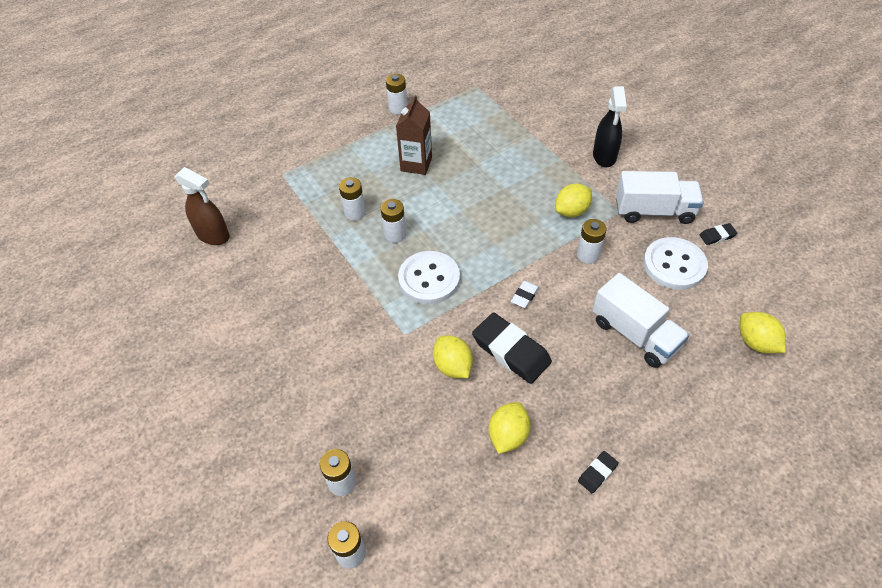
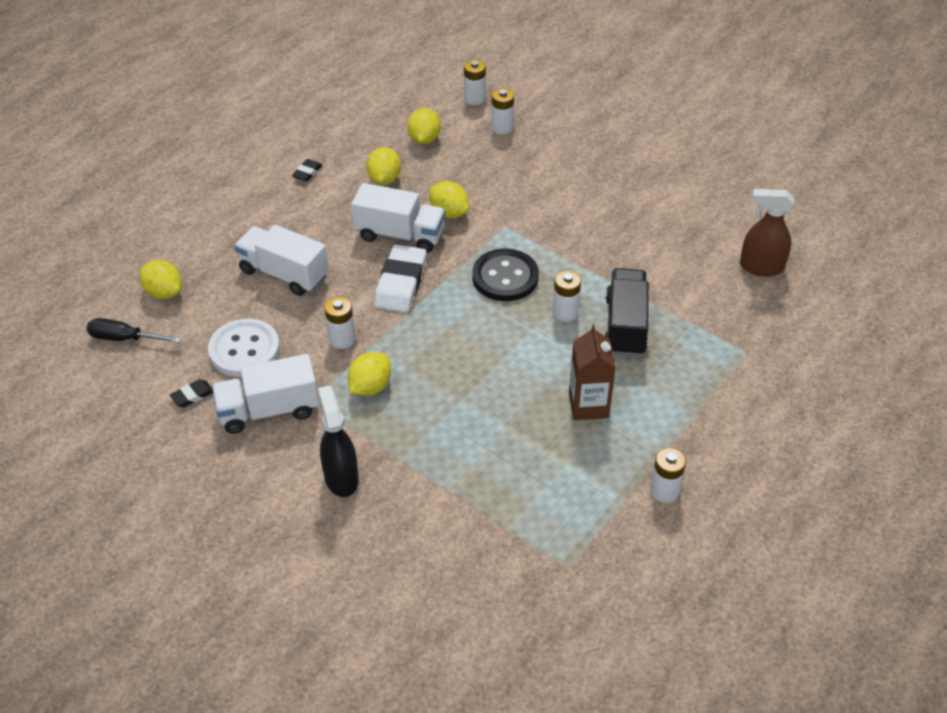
camera: 160 degrees right, 5 degrees down
white battery [339,177,366,221] -> black truck [605,268,649,357]
white button [398,251,460,304] -> black button [472,249,539,301]
black eraser [472,312,552,384] -> white truck [351,183,446,253]
white eraser [511,281,539,308] -> white eraser [374,245,426,313], size x2.09
none -> black screwdriver [86,318,181,343]
none -> yellow lemon [407,108,441,144]

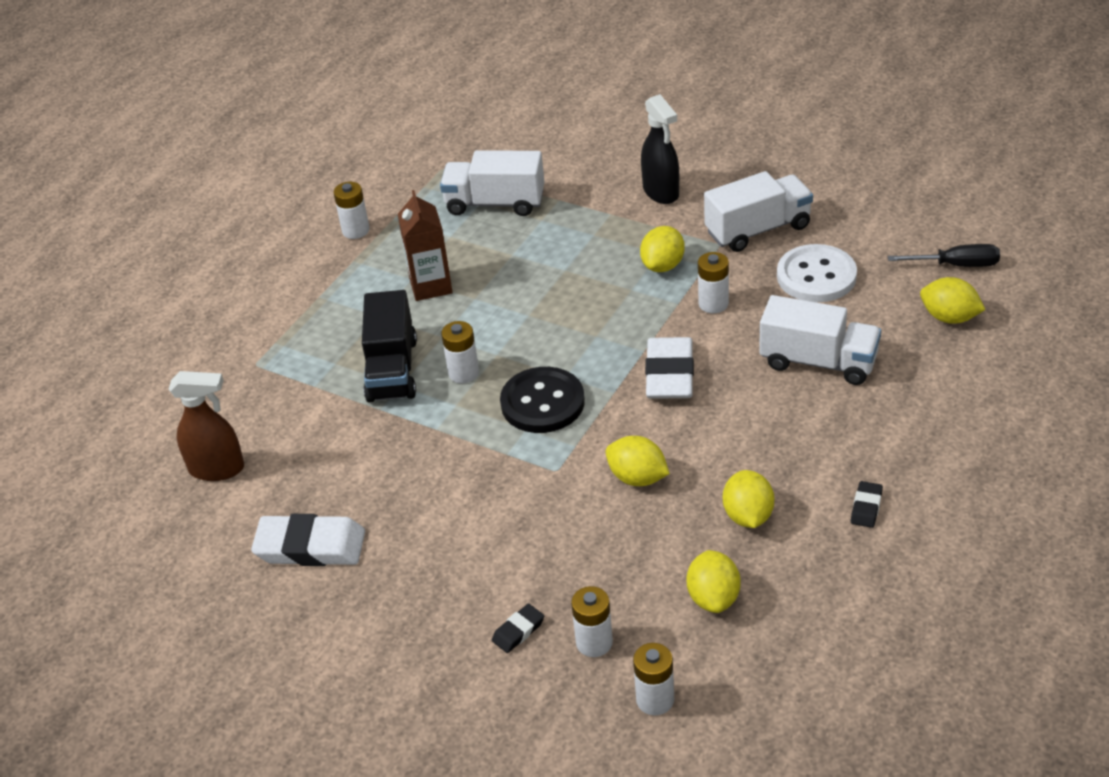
camera: 175 degrees right, 5 degrees down
black eraser [170,379,213,408] -> black eraser moved to [492,604,544,653]
white truck [351,183,446,253] -> white truck moved to [440,150,544,216]
none -> white eraser [251,514,365,566]

